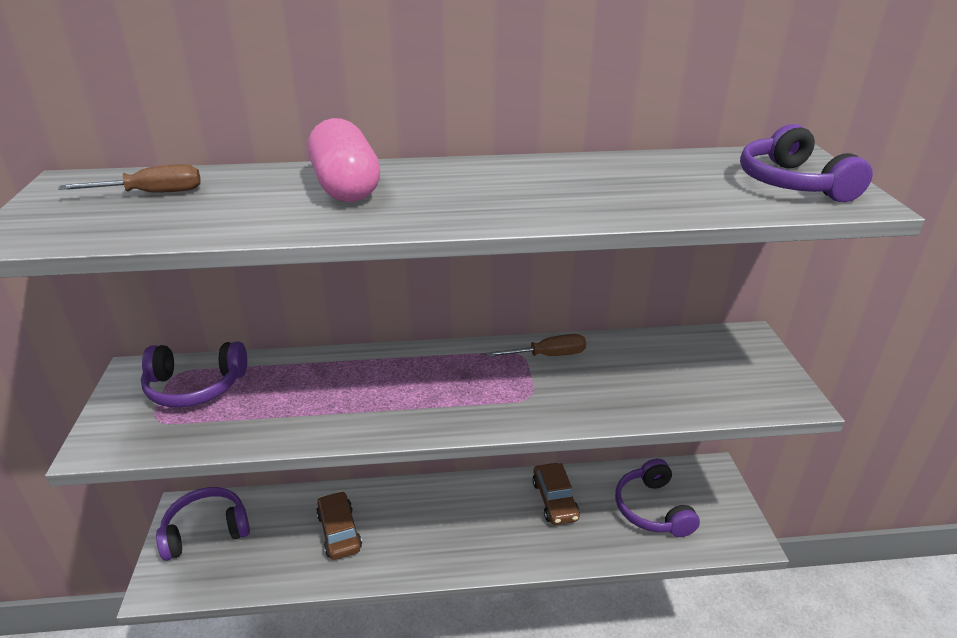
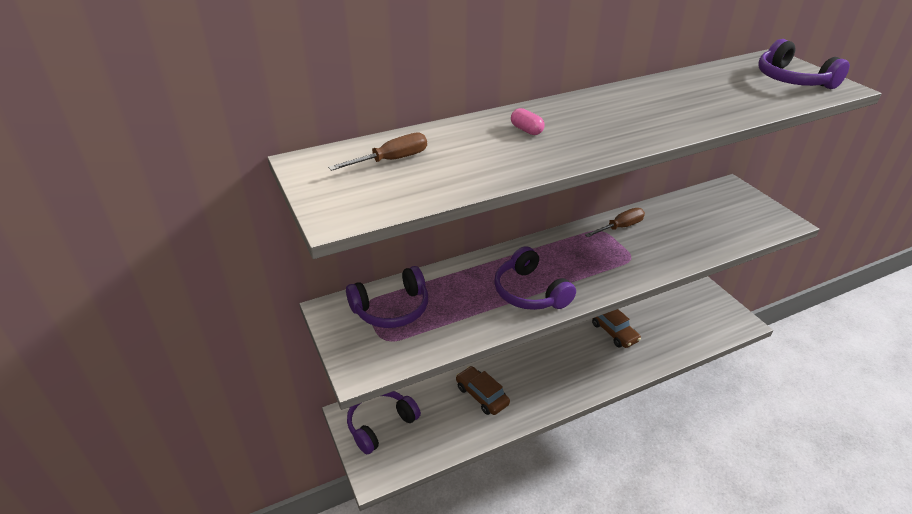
camera: 20 degrees left, 5 degrees up
pink capsule [308,118,380,202] -> pink capsule [511,108,544,135], size x0.43
purple headphones [615,459,700,537] -> purple headphones moved to [494,246,576,310]

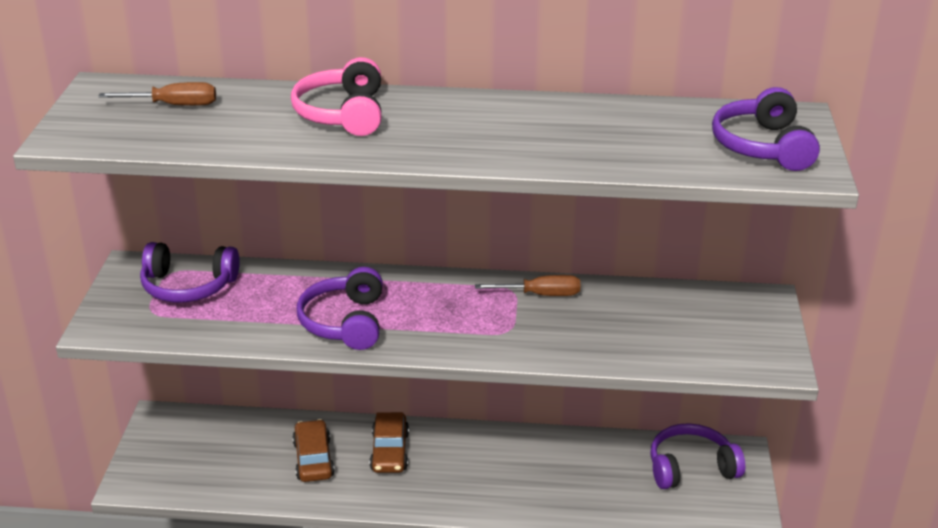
camera: 30 degrees right, 5 degrees down
purple headphones [347,391,421,454] -> purple headphones moved to [651,423,745,489]
pink capsule [511,108,544,135] -> pink headphones [291,57,382,136]
brown car [592,309,641,348] -> brown car moved to [370,412,409,473]

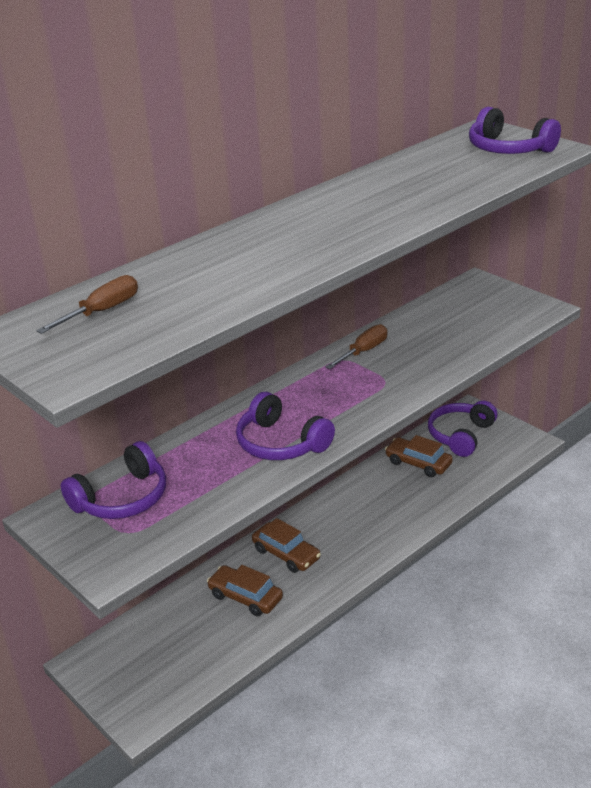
camera: 45 degrees left, 0 degrees up
pink headphones [291,57,382,136] -> none
none -> brown car [385,435,453,477]

